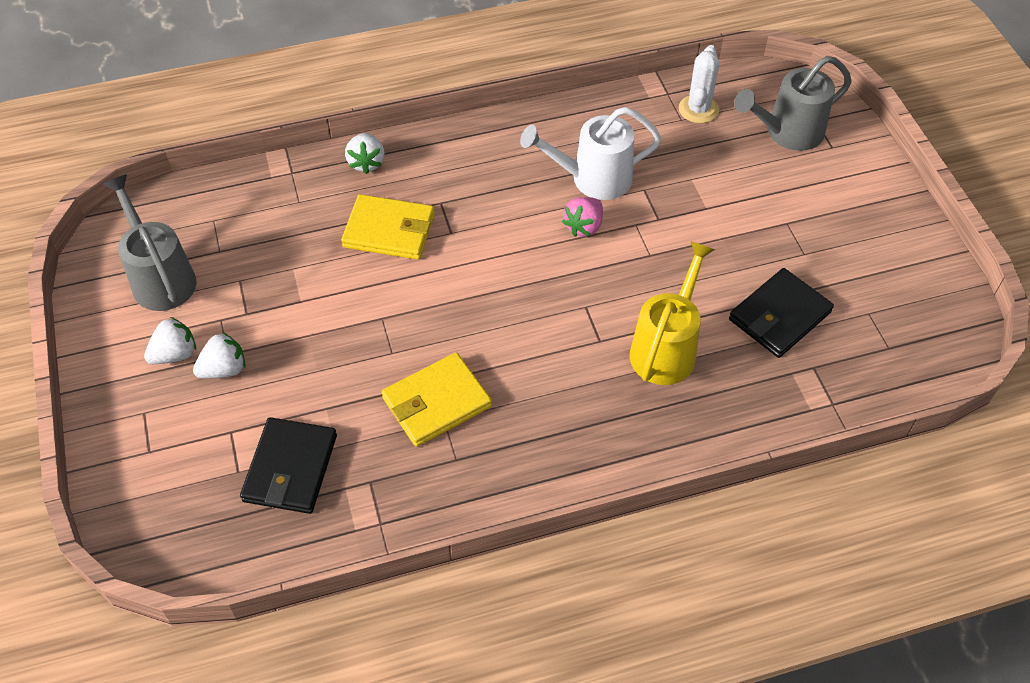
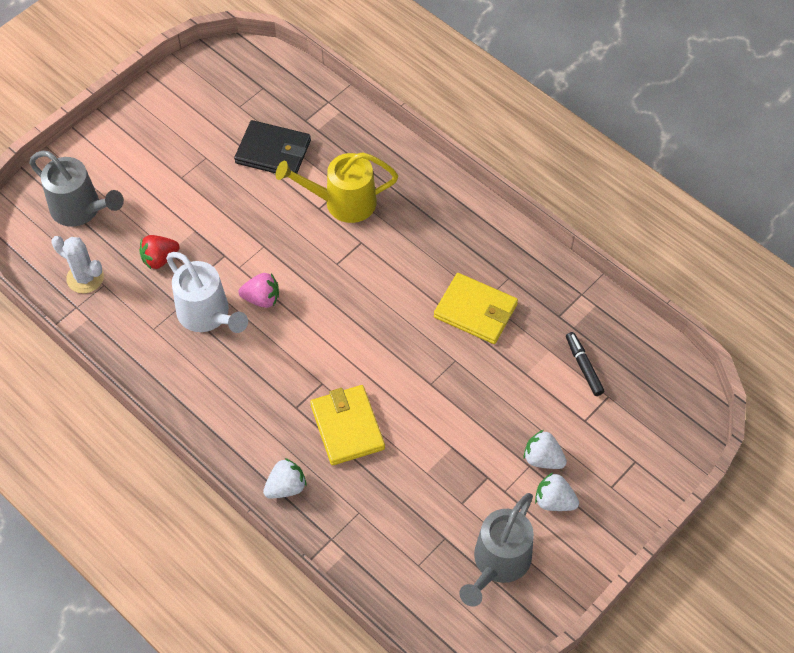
camera: 120 degrees left, 5 degrees up
black wallet [240,417,337,514] -> black marker [566,332,604,396]
white cactus [679,45,719,123] -> white cactus turned 45 degrees clockwise [51,236,104,293]
none -> red strawberry [139,235,179,270]

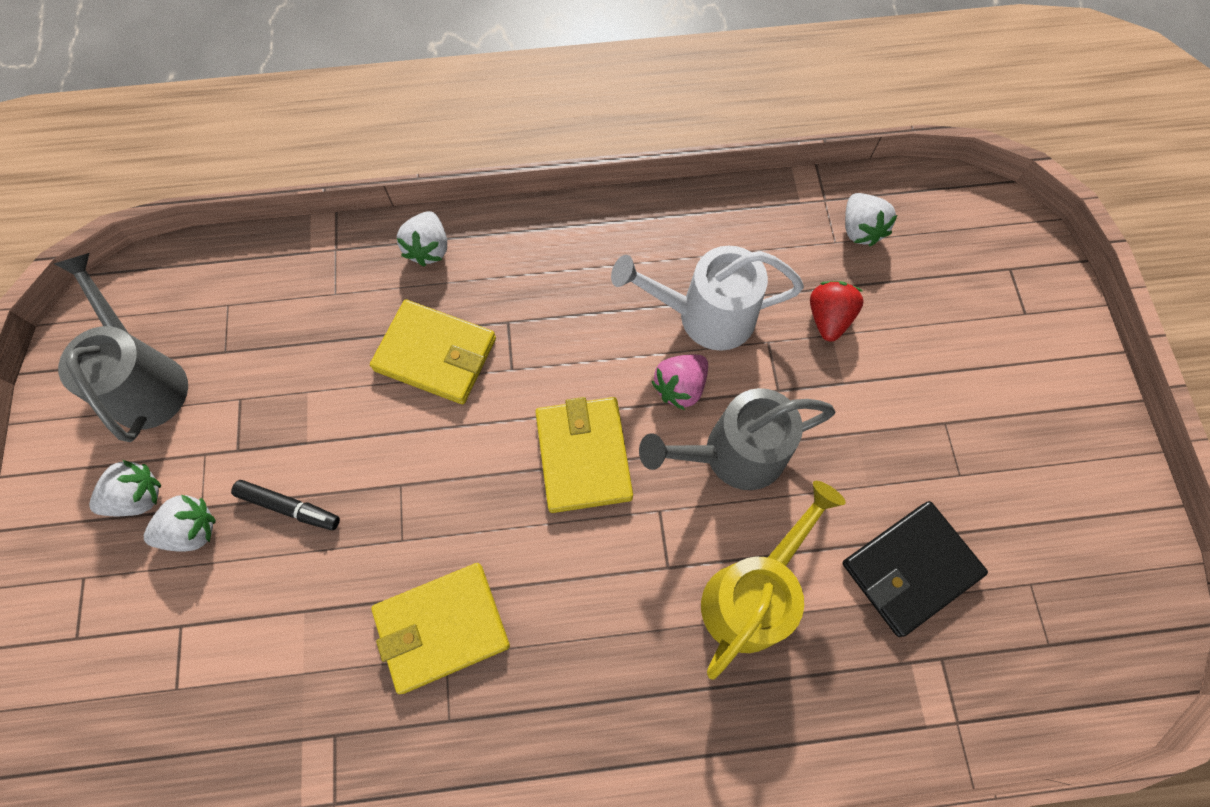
camera: 130 degrees right, 10 degrees up
grey watering can [29,151,124,227] -> grey watering can moved to [639,388,835,490]
white cactus [51,236,104,293] -> white strawberry [845,193,898,246]
black marker [566,332,604,396] -> black marker moved to [231,480,340,530]
none -> yellow wallet [536,397,633,513]

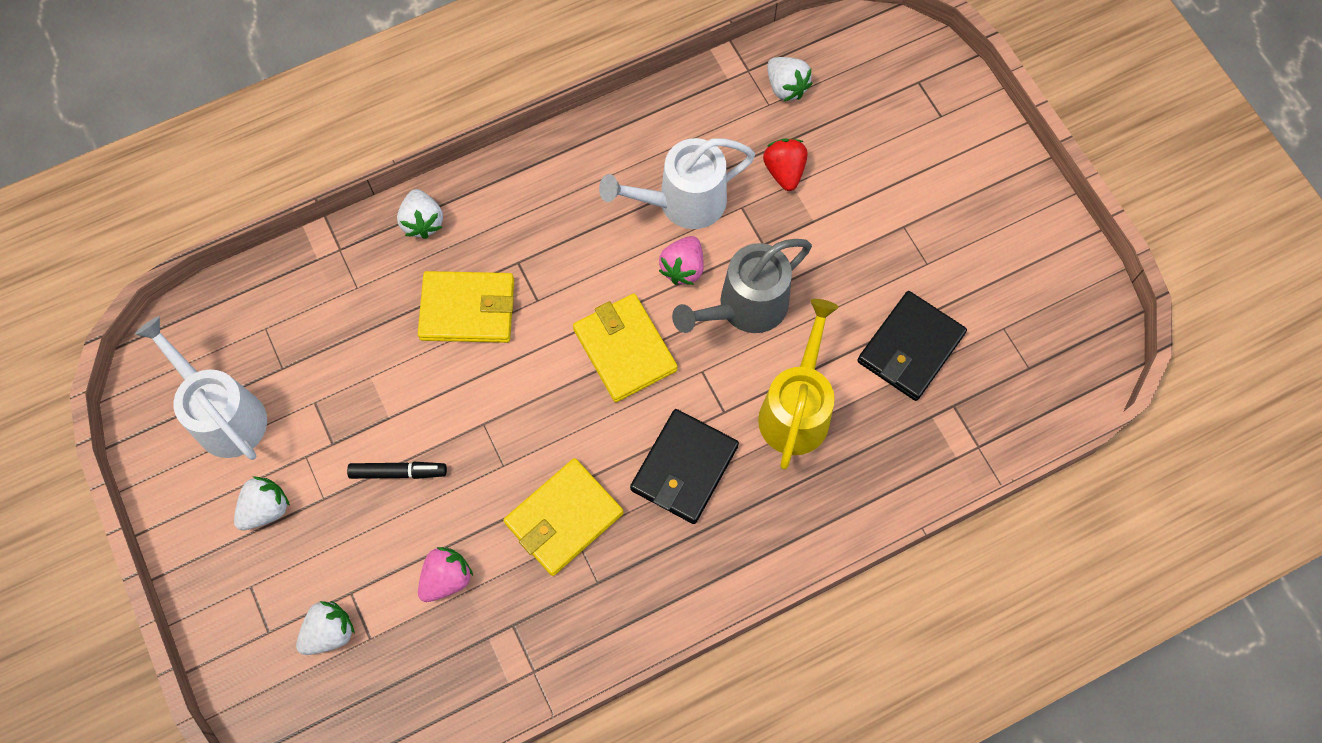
camera: 20 degrees left, 0 degrees up
grey watering can [54,253,188,442] -> white watering can [135,316,267,460]
white strawberry [144,495,216,552] -> white strawberry moved to [296,601,355,655]
none -> pink strawberry [418,547,473,602]
none -> black wallet [630,409,739,524]

